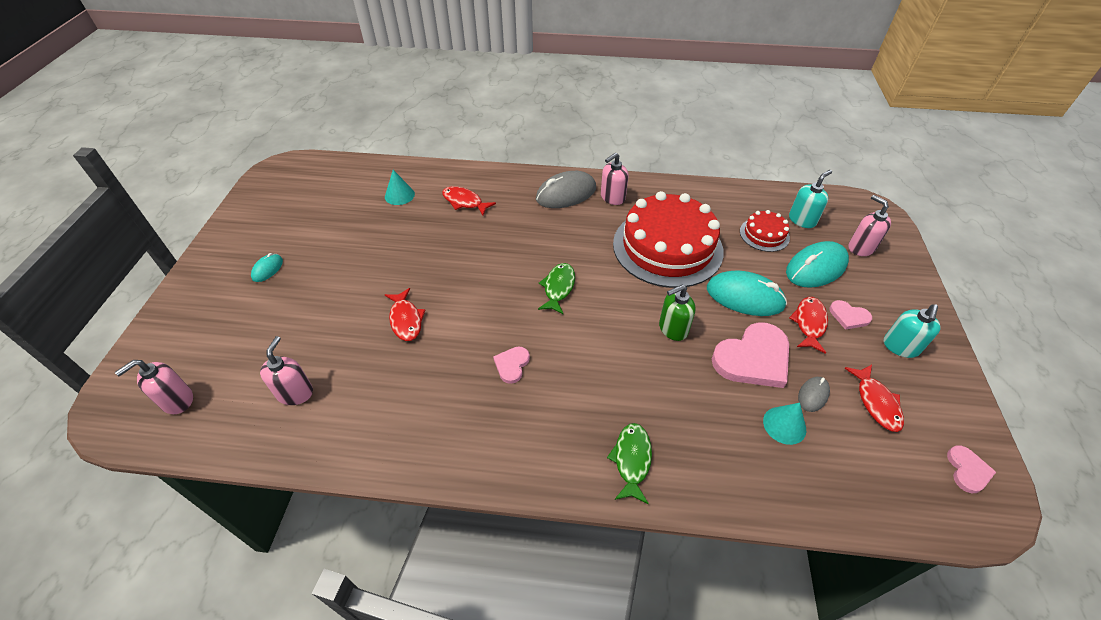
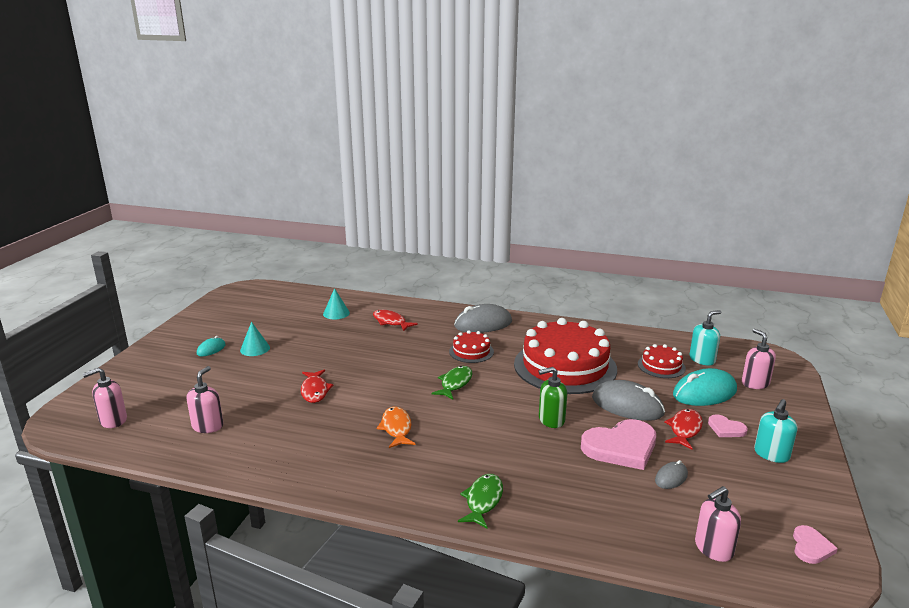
camera: 10 degrees right, 25 degrees down
pink heart [493,346,530,384] -> orange fish [377,406,415,448]
pink soap dispenser [601,153,629,205] -> pink soap dispenser moved to [695,486,741,562]
turquoise mouse [707,270,787,316] -> grey mouse [592,380,665,421]
turquoise cone [763,403,806,445] -> turquoise cone moved to [240,322,270,356]
red fish [845,365,904,432] -> none
none -> red cake [449,330,494,363]

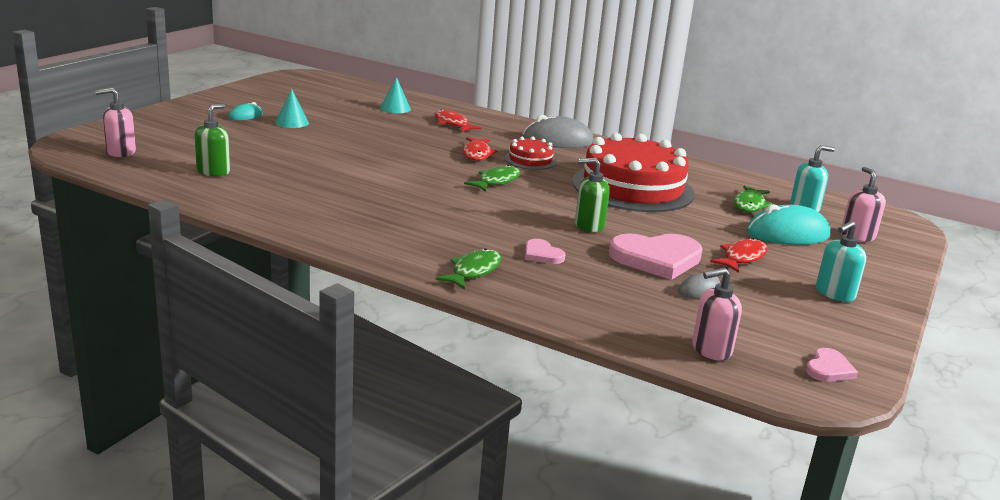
camera: 10 degrees right, 0 degrees up
pink soap dispenser [186,366,223,433] -> green soap dispenser [194,104,230,176]
red fish [301,370,334,403] -> red fish moved to [463,137,497,161]
orange fish [377,406,415,448] -> none
grey mouse [592,380,665,421] -> none
red cake [638,344,686,378] -> green fish [734,185,773,212]
pink heart [708,414,748,437] -> pink heart moved to [525,239,566,264]

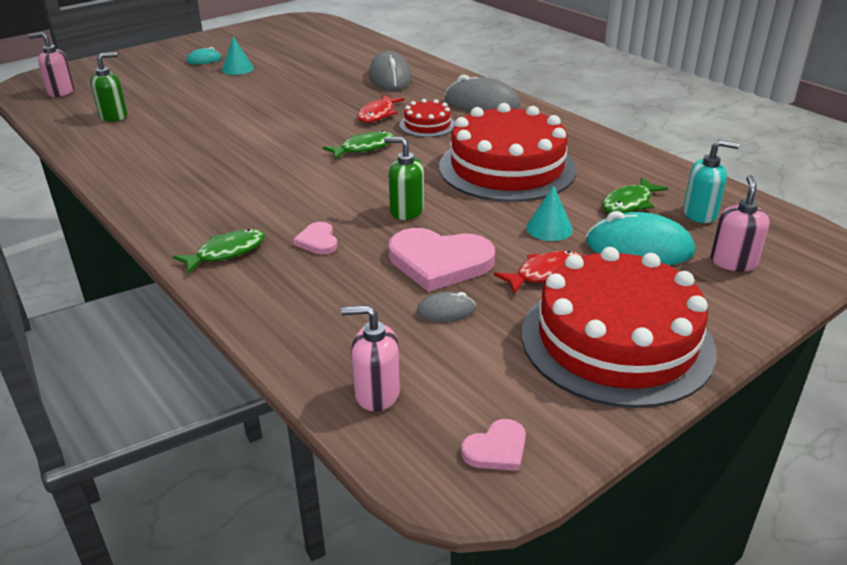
camera: 25 degrees right, 10 degrees up
turquoise cone [380,77,411,113] -> turquoise cone moved to [526,185,573,241]
red fish [435,109,481,132] -> grey mouse [369,51,412,91]
turquoise soap dispenser [816,221,867,302] -> red cake [522,247,716,408]

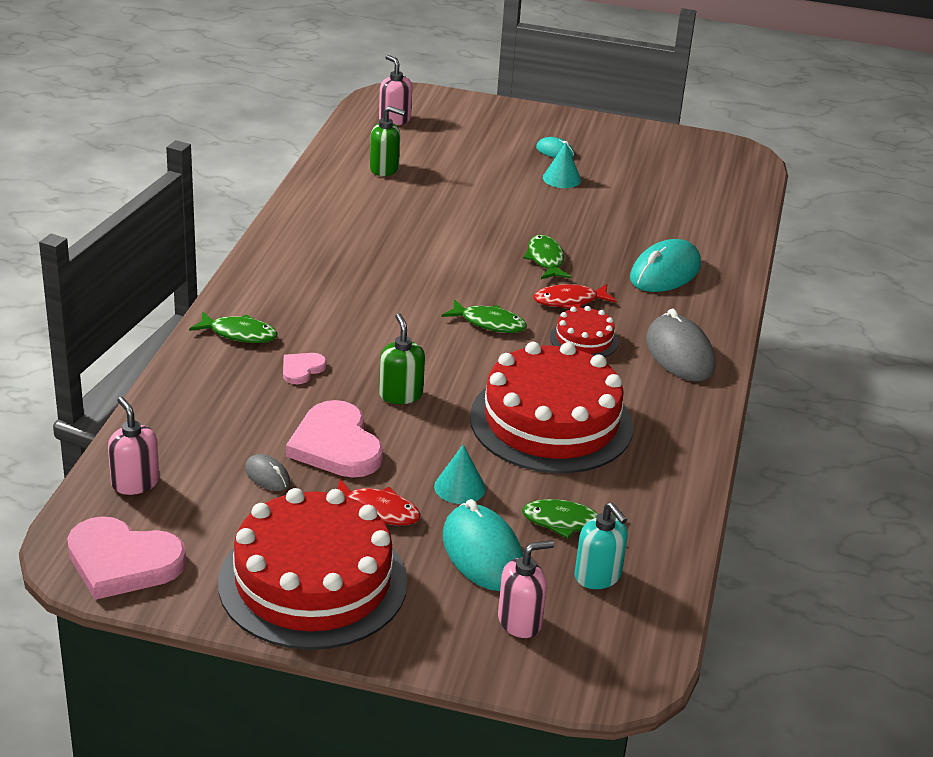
camera: 50 degrees right, 0 degrees up
grey mouse [369,51,412,91] -> turquoise mouse [630,239,701,292]
pink heart [461,419,526,471] -> pink heart [67,516,186,600], size x2.02
none -> green fish [523,235,572,279]

